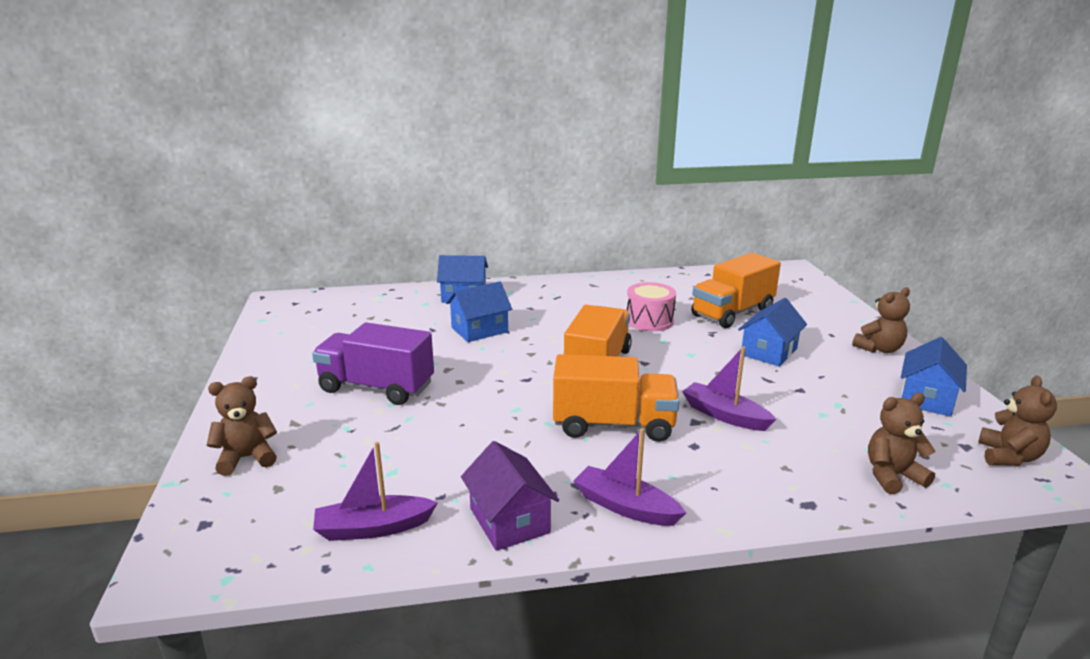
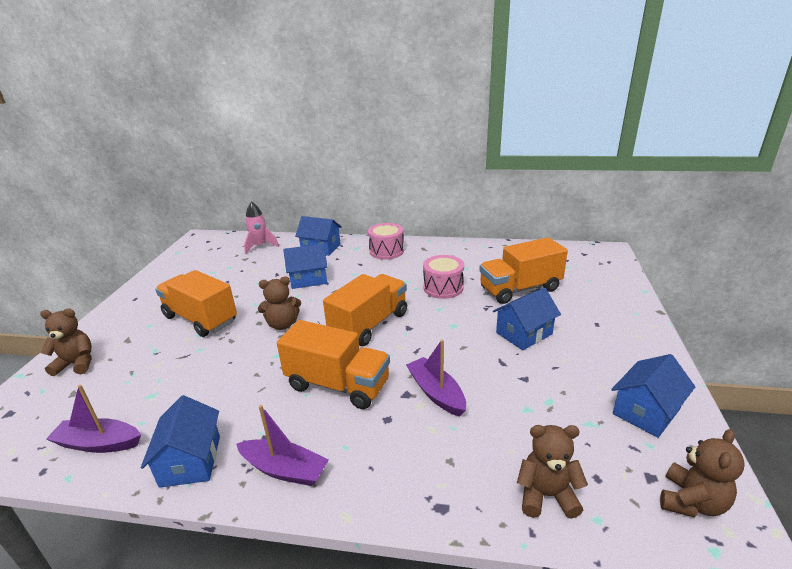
camera: 20 degrees right, 5 degrees up
purple truck [312,322,434,405] -> orange truck [155,270,237,337]
purple house [461,441,559,551] -> blue house [141,395,220,488]
purple boat [574,428,686,526] -> purple boat turned 150 degrees clockwise [236,405,329,486]
brown teddy bear [852,287,910,353] -> brown teddy bear moved to [258,277,301,330]
none -> pink rocket [244,201,279,254]
none -> pink drum [368,223,404,260]

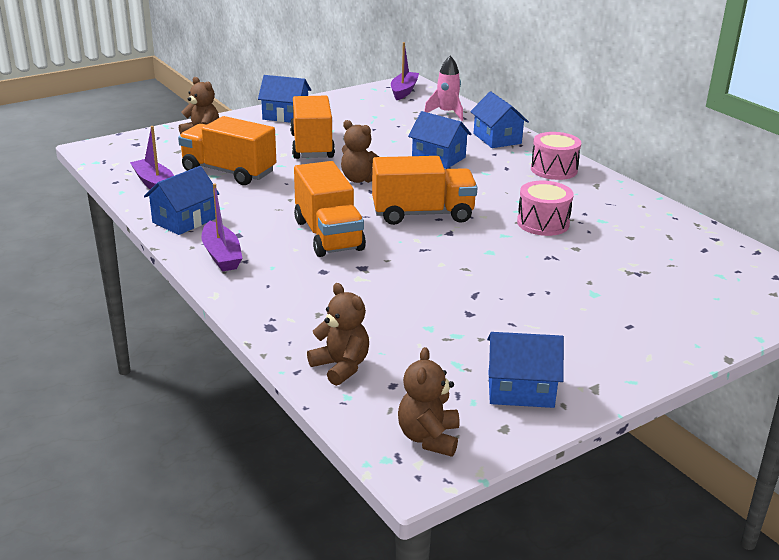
camera: 45 degrees right, 0 degrees up
purple boat [406,340,466,417] -> purple boat moved to [391,42,419,100]
orange truck [479,237,568,304] -> orange truck moved to [178,116,276,185]
blue house [493,287,561,350] -> blue house moved to [258,75,311,123]
brown teddy bear [660,429,745,518] -> brown teddy bear turned 105 degrees clockwise [398,347,460,457]

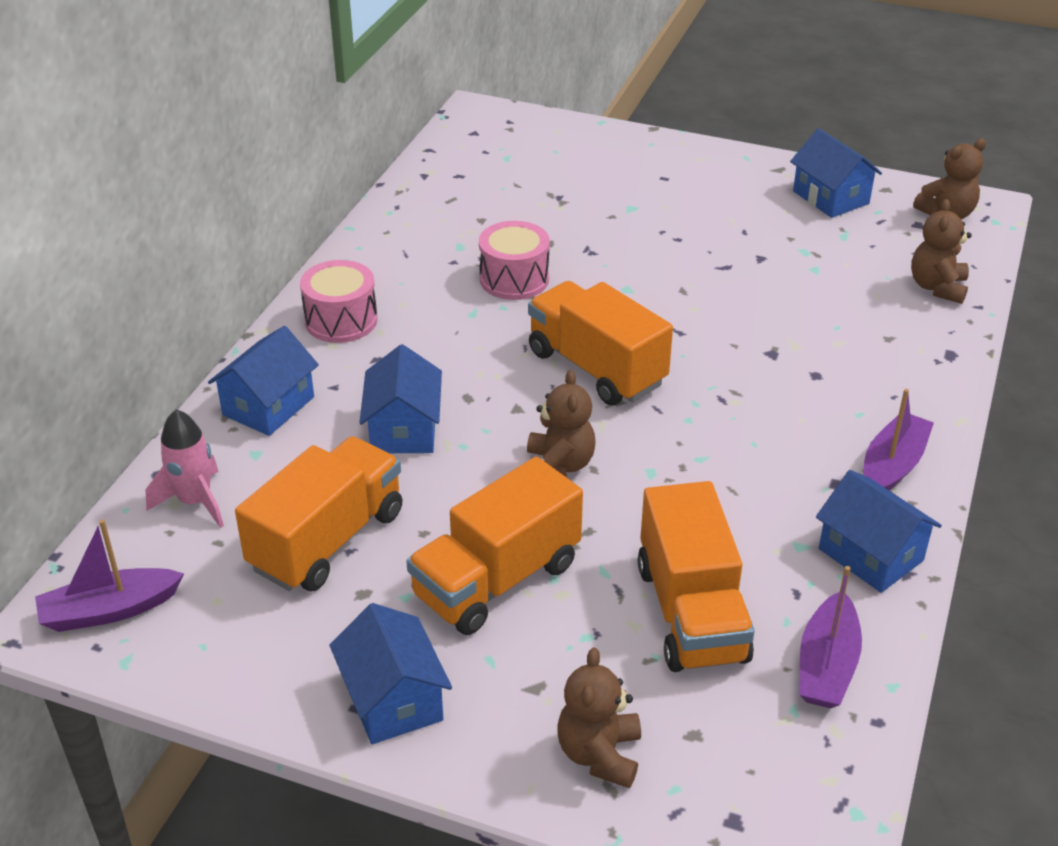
camera: 125 degrees left, 10 degrees up
blue house [144,166,220,235] -> blue house turned 45 degrees clockwise [816,470,942,593]
orange truck [294,161,366,257] -> orange truck moved to [235,436,402,591]

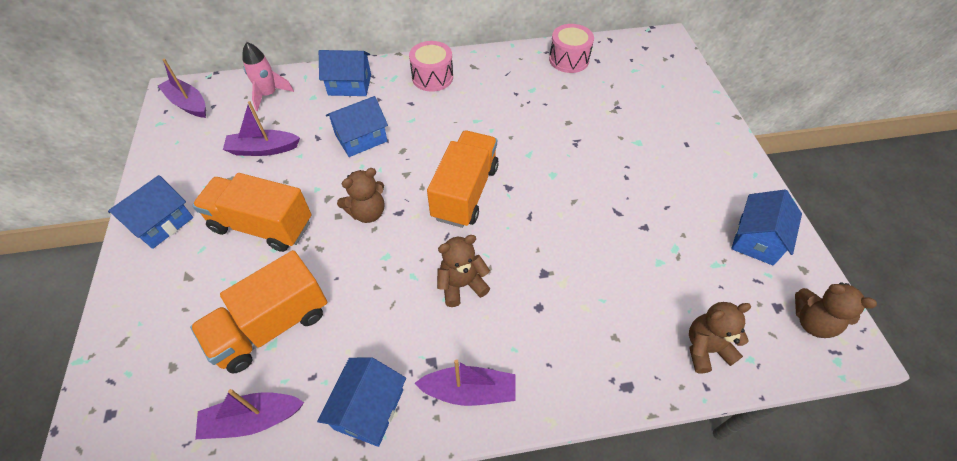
camera: 60 degrees right, 15 degrees up
orange truck [235,436,402,591] -> purple boat [223,101,300,156]
pink drum [479,221,550,300] -> pink drum moved to [549,24,594,73]
brown teddy bear [557,648,641,788] -> brown teddy bear moved to [437,235,490,307]

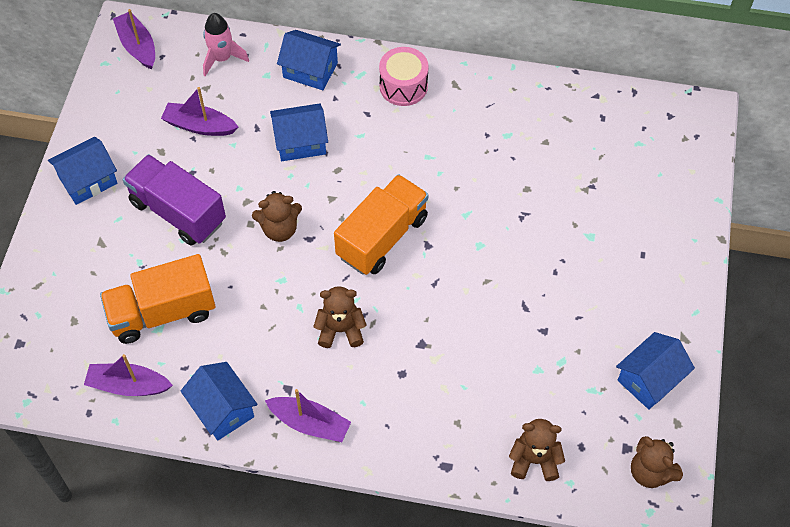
camera: 20 degrees right, 5 degrees up
orange truck [192,173,311,252] -> purple truck [123,154,226,246]
blue house [317,357,406,447] -> blue house turned 75 degrees counterclockwise [181,362,258,441]
pink drum [549,24,594,73] -> none

